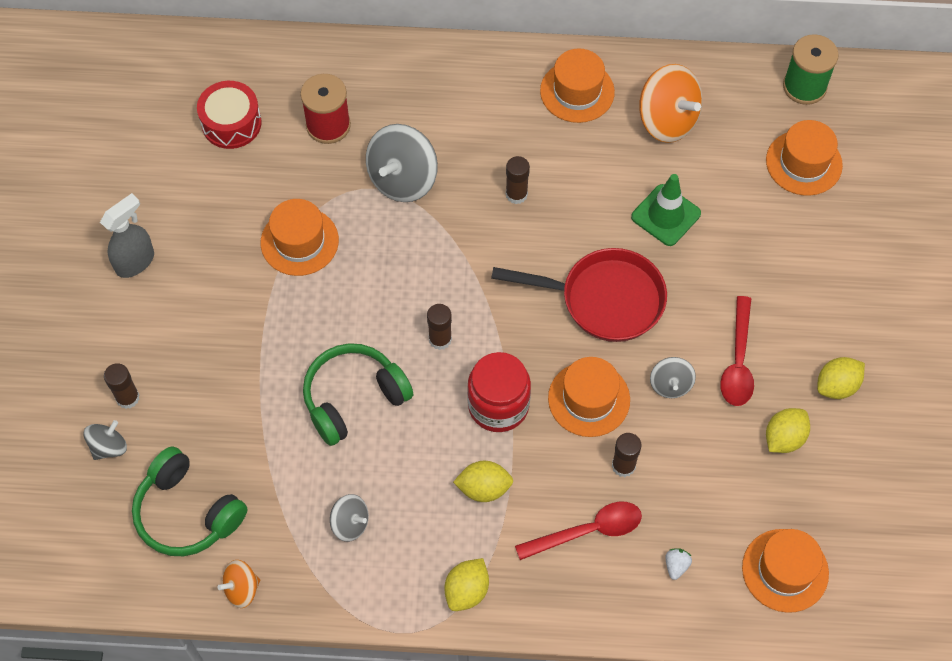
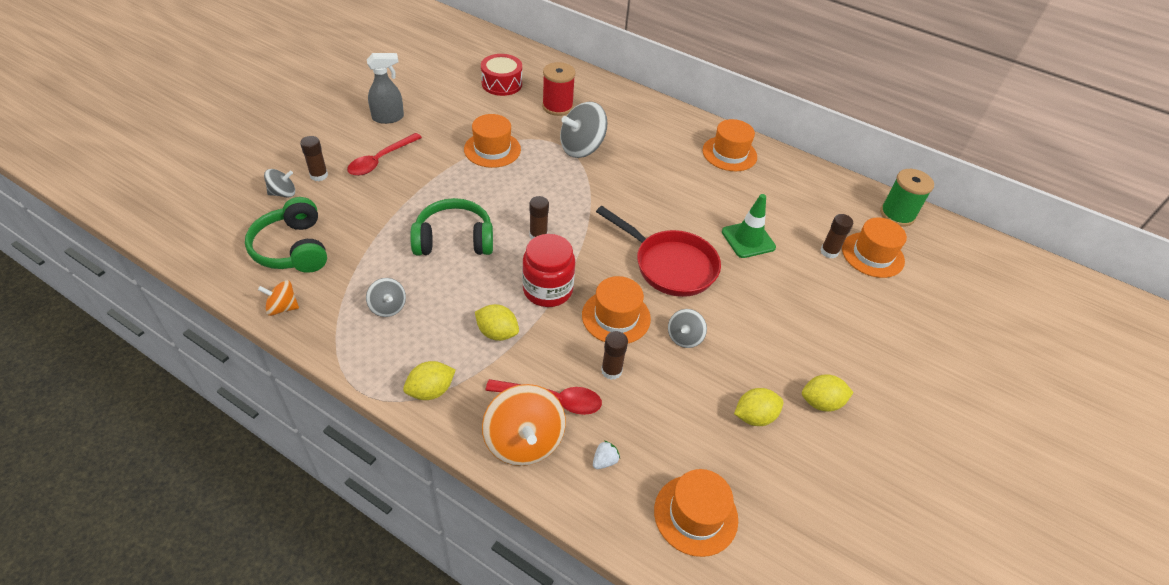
camera: 25 degrees right, 15 degrees down
brown glue stick [506,156,530,204] -> brown glue stick moved to [820,214,853,258]
orange spinning top [639,64,703,143] -> orange spinning top moved to [482,384,566,466]
red spoon [720,296,754,406] -> red spoon moved to [347,133,422,176]

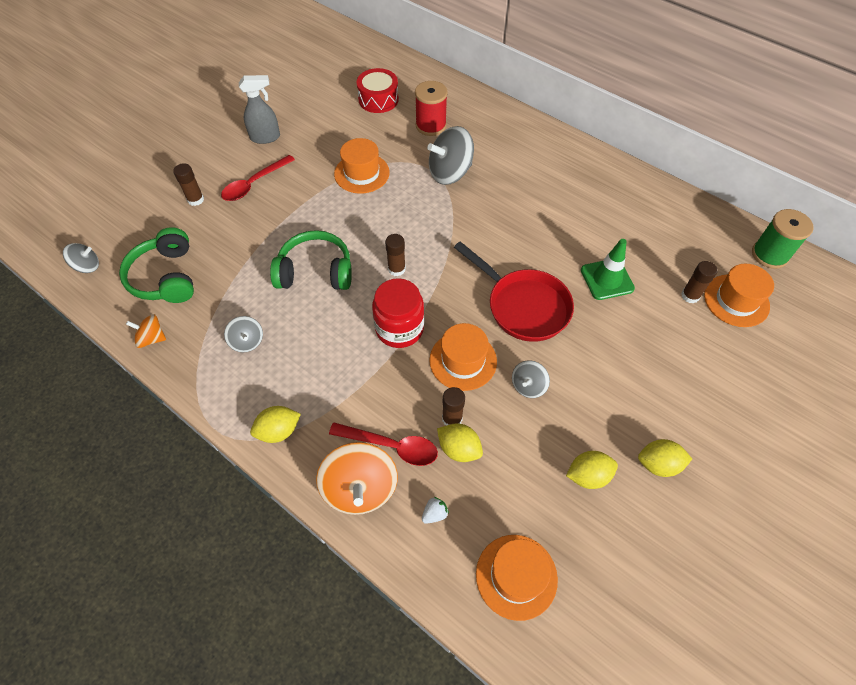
camera: 10 degrees right, 10 degrees up
grey spinning top [264,169,295,198] -> grey spinning top moved to [63,243,99,273]
yellow lemon [475,304,519,341] -> yellow lemon moved to [437,423,483,462]
orange hat [703,119,757,171] -> none

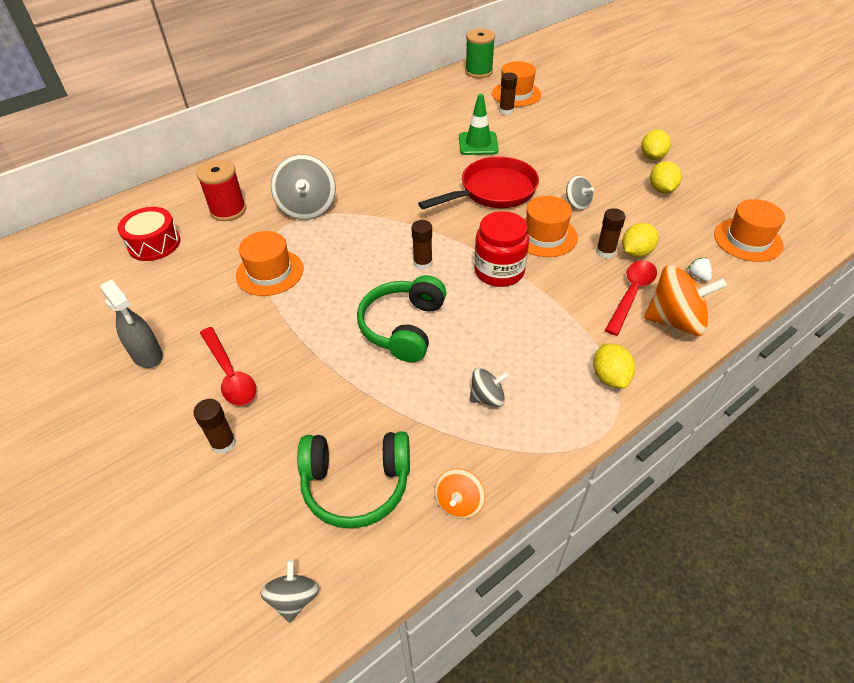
camera: 75 degrees left, 10 degrees down
grey spray bottle [239,75,280,144] -> grey spray bottle turned 135 degrees clockwise [100,280,163,368]

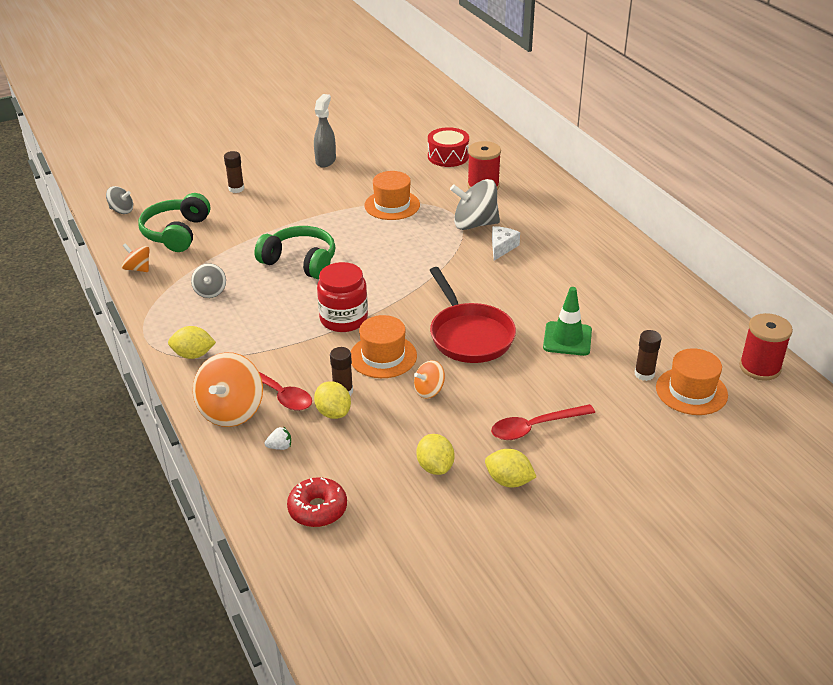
camera: 100 degrees right, 10 degrees down
grey spray bottle [100,280,163,368] -> grey spray bottle turned 135 degrees clockwise [314,94,336,168]
red spoon [200,327,256,406] -> red spoon moved to [491,404,595,440]
brown glue stick [411,220,433,270] -> none
green spool [465,29,495,78] -> red spool [739,313,793,381]
grey spinning top [566,175,594,210] -> orange spinning top [414,360,445,398]
yellow lemon [650,161,682,193] -> yellow lemon turned 60 degrees clockwise [417,434,454,475]
orange hat [714,199,785,262] -> red donut [287,477,347,527]
none -> white cheese [492,226,520,261]

